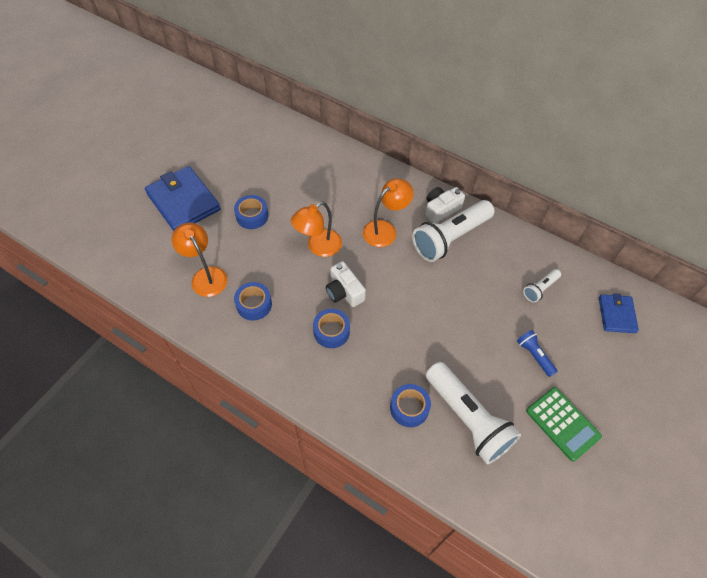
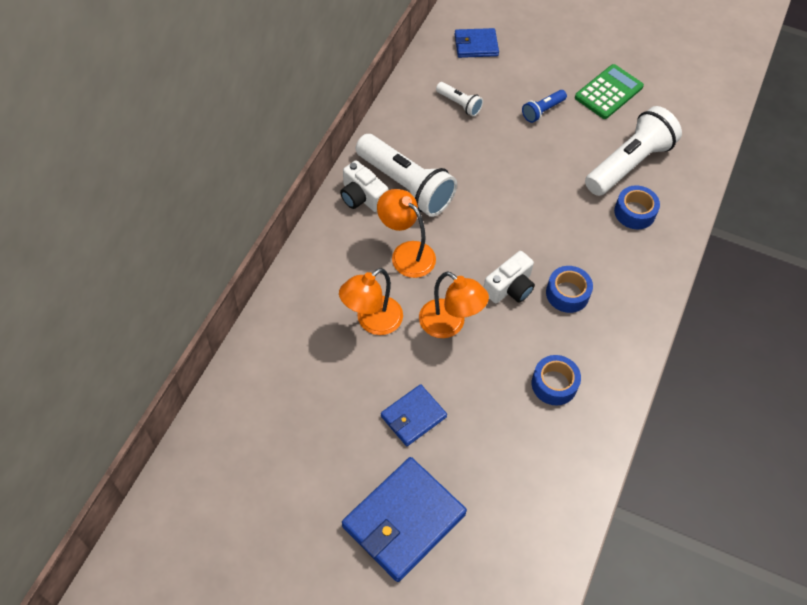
camera: 100 degrees left, 0 degrees up
orange lamp [171,223,228,297] -> orange lamp moved to [339,268,403,335]
blue tape [234,195,268,229] -> blue wallet [381,384,447,446]

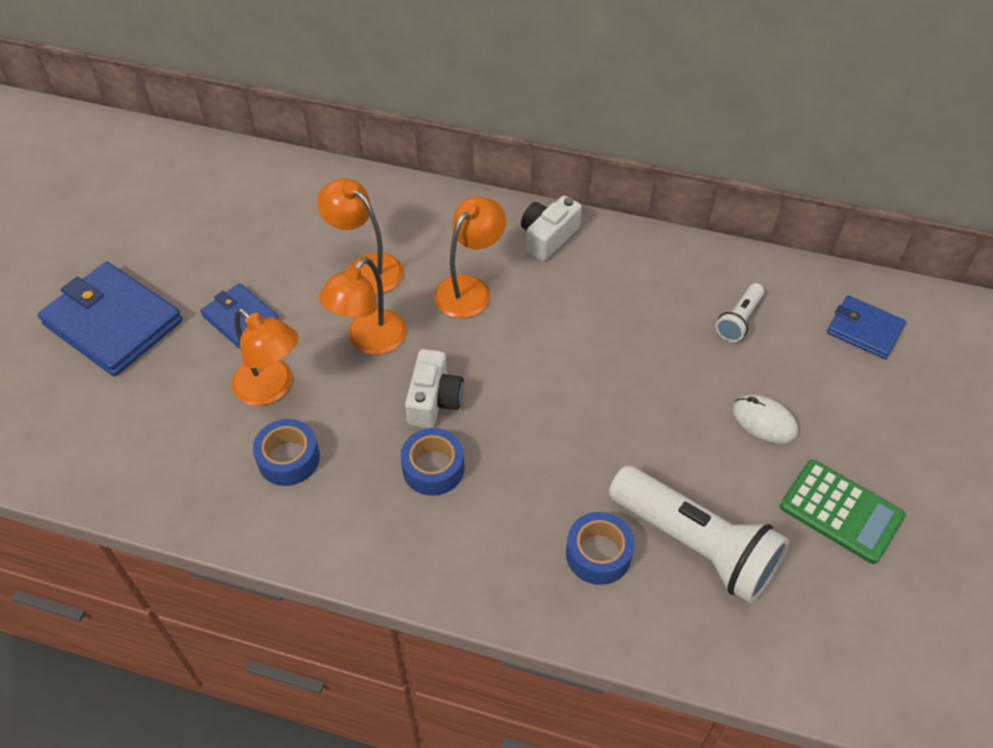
camera: 85 degrees right, 5 degrees down
white flashlight [356,134,457,217] -> none
blue wallet [455,28,499,58] -> blue wallet turned 45 degrees counterclockwise [827,295,906,359]
white camera [484,251,535,303] -> white camera turned 120 degrees counterclockwise [405,349,464,428]
blue flashlight [522,90,567,123] -> white mouse [733,395,798,444]
none -> orange lamp [231,308,298,406]

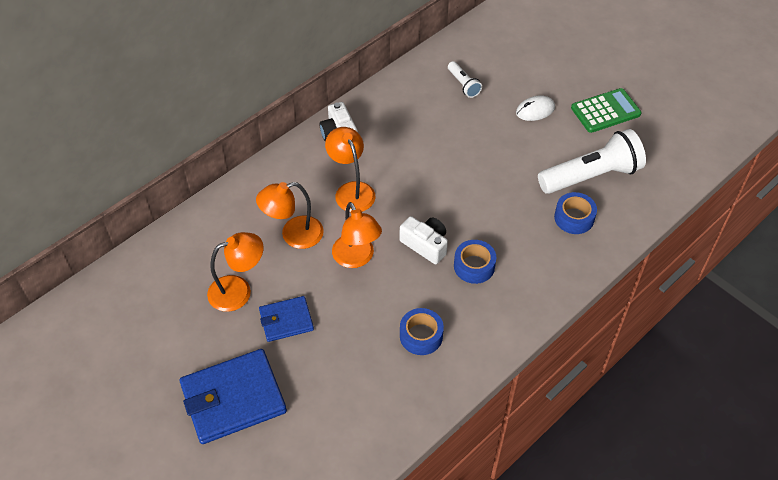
camera: 60 degrees left, 0 degrees up
orange lamp [231,308,298,406] -> orange lamp moved to [207,232,263,312]
blue wallet [827,295,906,359] -> none

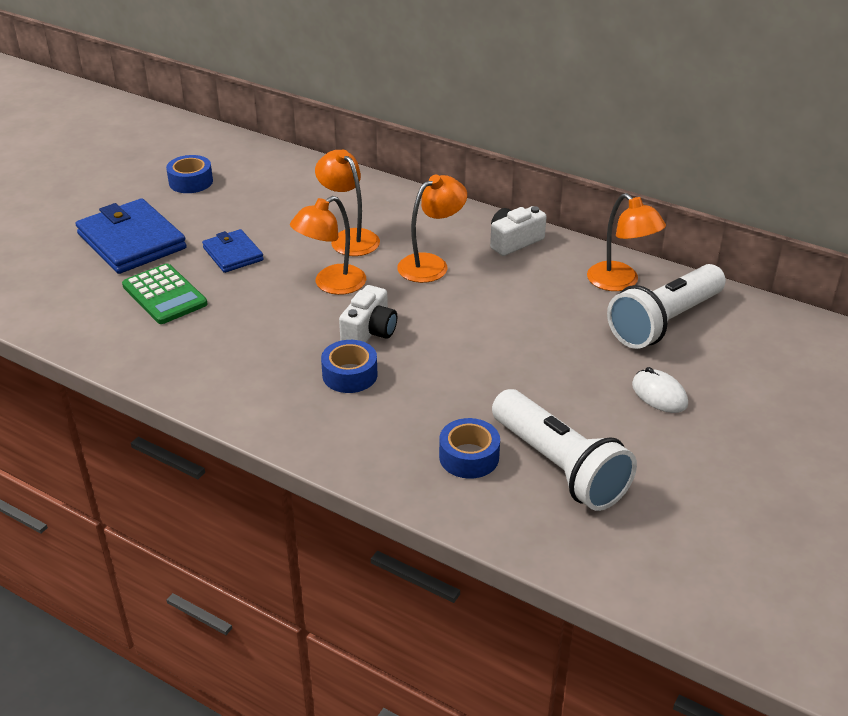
camera: 75 degrees right, 15 degrees down
orange lamp [207,232,263,312] -> orange lamp moved to [587,193,666,291]
blue tape [400,308,444,355] -> blue tape moved to [166,155,213,193]
white flashlight [448,61,482,98] -> white flashlight [607,264,726,349], size x2.10
green calculator [571,88,642,133] -> green calculator moved to [122,263,207,324]

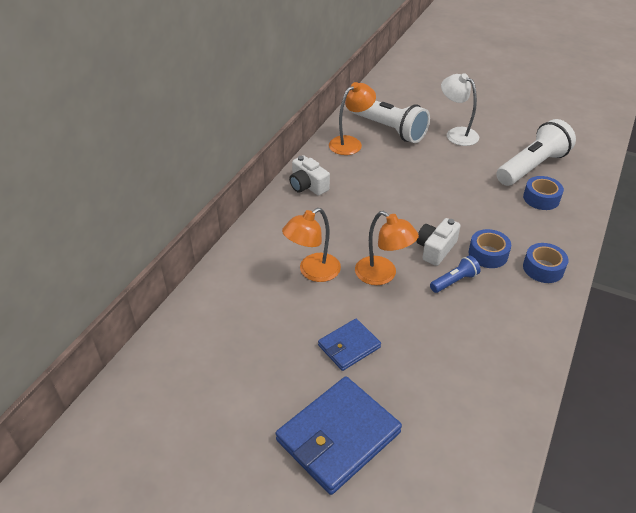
camera: 95 degrees left, 5 degrees up
green calculator [122,263,207,324] -> none
blue tape [166,155,213,193] -> blue tape moved to [523,243,569,283]
white camera [339,285,397,342] -> white camera turned 75 degrees counterclockwise [417,218,461,266]
orange lamp [397,175,467,283] -> none
white mouse [632,367,688,413] -> white lamp [441,73,479,146]
none -> blue flashlight [430,255,481,293]

